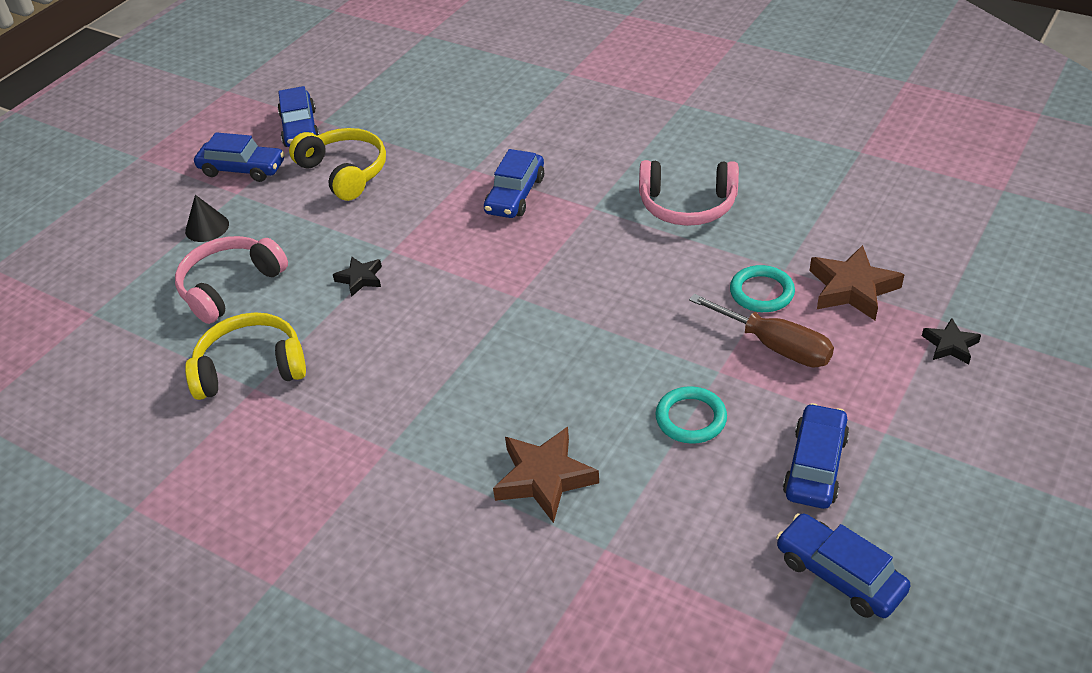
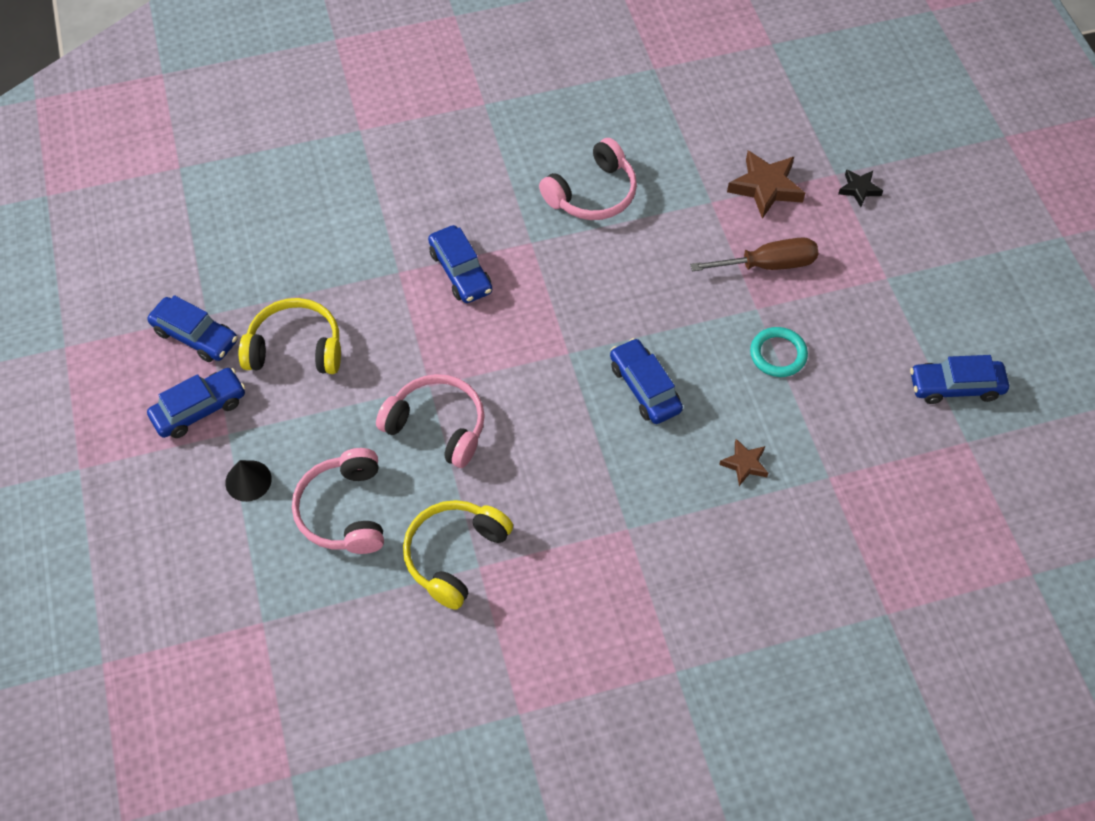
camera: 50 degrees left, 15 degrees up
black star [333,257,382,297] -> pink headphones [376,374,485,468]
brown star [493,427,599,523] -> brown star [719,439,768,486], size x0.57
turquoise ring [730,265,795,312] -> none
blue car [783,403,849,509] -> blue car moved to [610,338,683,424]

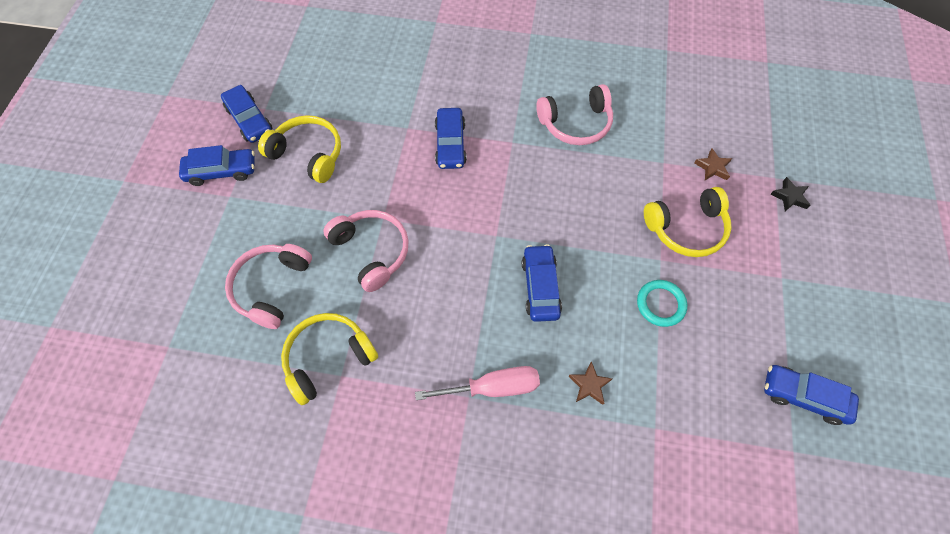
camera: 25 degrees right, 5 degrees up
black cone [225,460,272,502] -> none
brown screwdriver [690,237,819,271] -> yellow headphones [644,187,732,257]
brown star [727,151,805,219] -> brown star [694,149,732,180], size x0.57
none -> pink screwdriver [415,366,540,400]

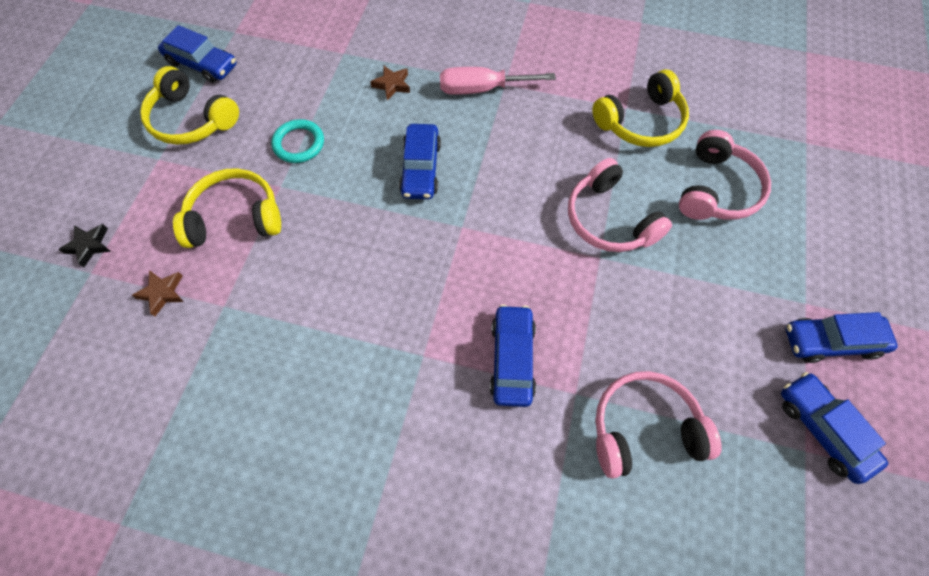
camera: 175 degrees left, 0 degrees up
yellow headphones [258,115,341,183] -> yellow headphones moved to [140,66,239,145]
pink headphones [536,84,613,145] -> pink headphones moved to [595,371,722,478]

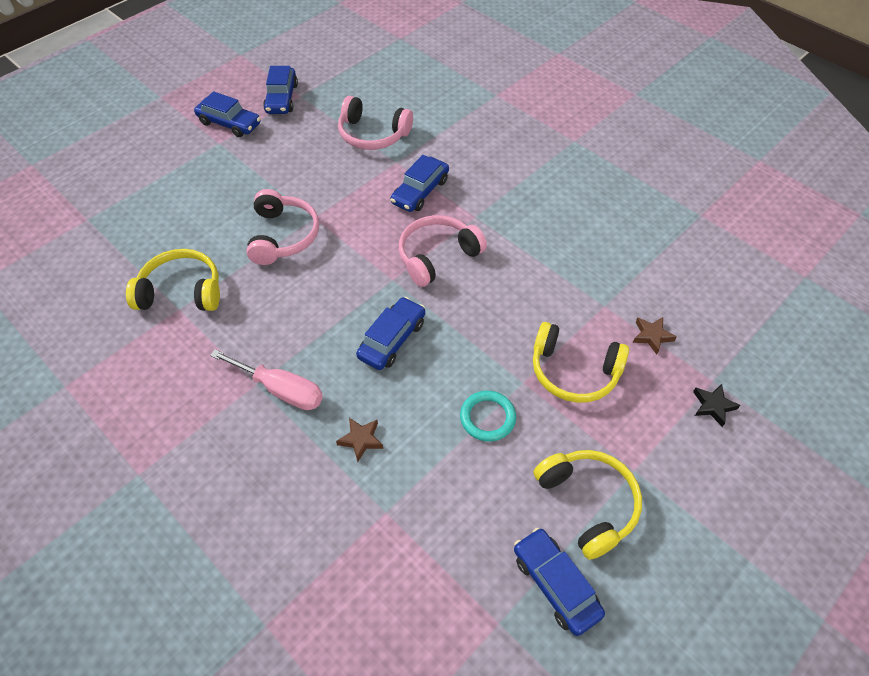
camera: 150 degrees left, 10 degrees down
pink headphones [679,130,771,220] -> pink headphones moved to [399,215,487,287]

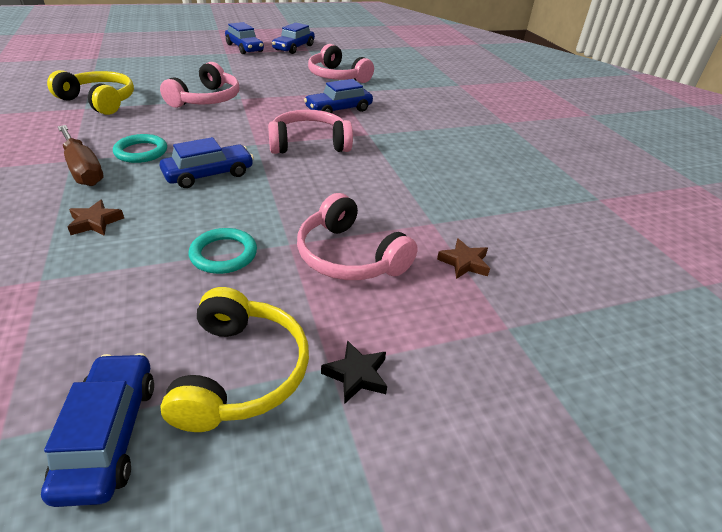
camera: 25 degrees right, 15 degrees down
pink screwdriver [210,349,323,410] -> brown screwdriver [58,125,104,186]
yellow headphones [533,322,629,403] -> pink headphones [297,193,418,280]
black star [693,384,740,427] -> black star moved to [321,340,387,404]
none -> turquoise ring [113,134,167,163]

